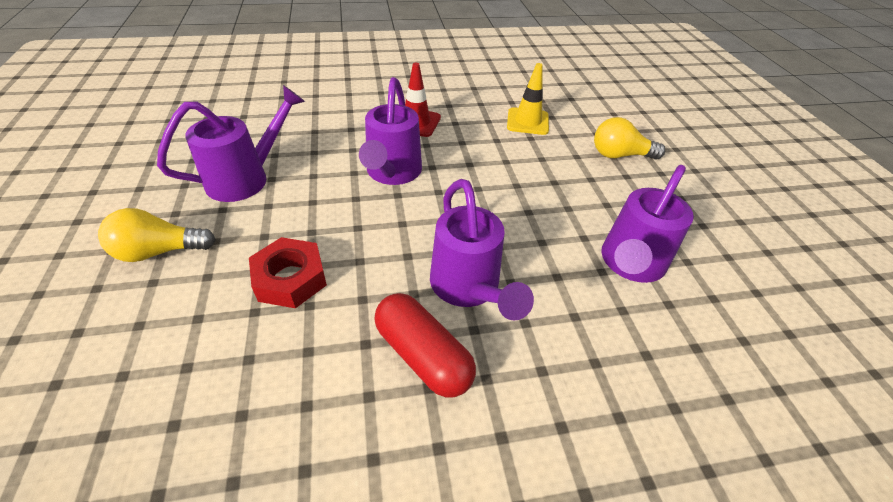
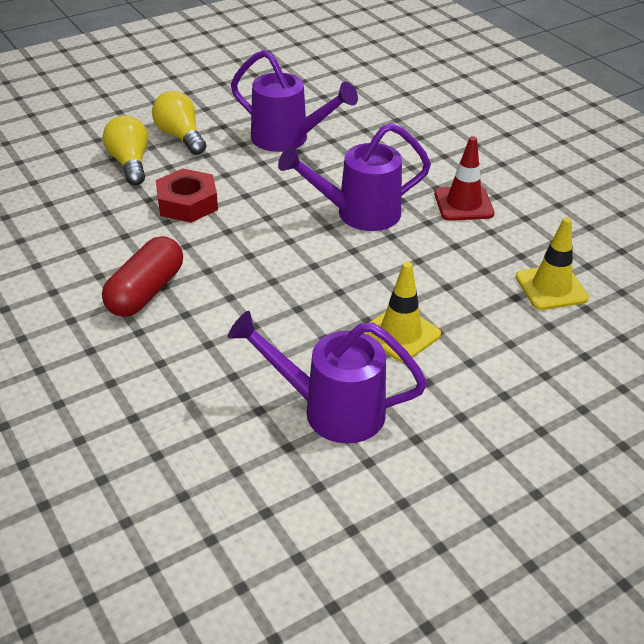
camera: 70 degrees right, 5 degrees down
purple watering can [430,179,534,321] -> none
yellow light bulb [594,117,665,159] -> yellow light bulb moved to [103,115,148,185]
none -> yellow traffic cone [364,262,441,362]

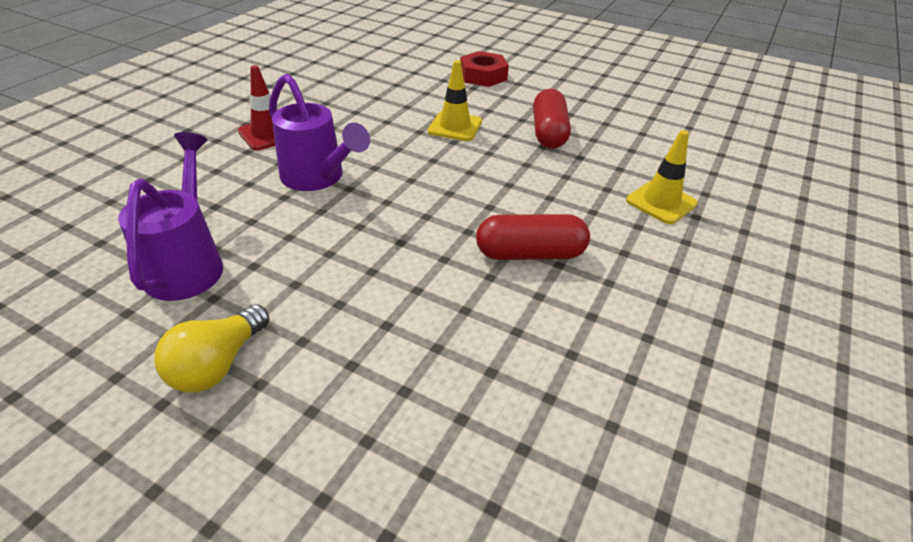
camera: 120 degrees left, 0 degrees up
yellow light bulb [103,115,148,185] -> none
red nut [156,168,218,223] -> red nut moved to [460,51,509,87]
purple watering can [228,311,427,444] -> red capsule [533,89,571,149]
yellow traffic cone [516,217,589,310] -> yellow traffic cone moved to [626,130,698,224]

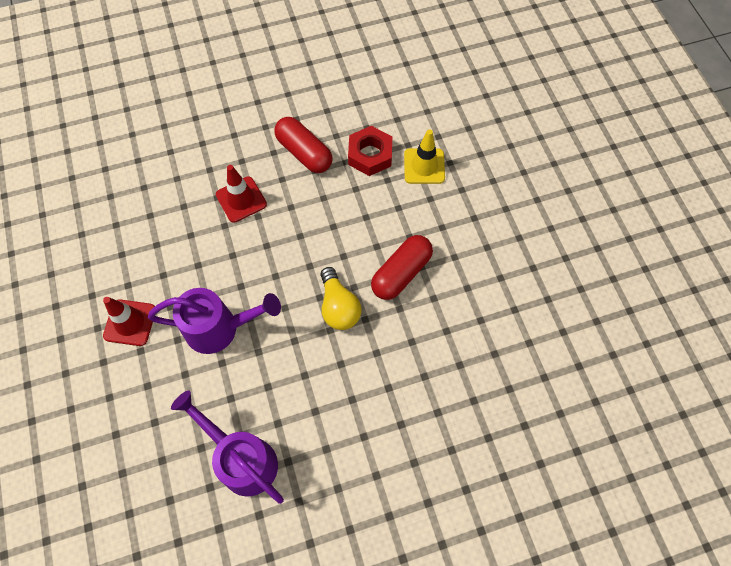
camera: 45 degrees left, 25 degrees up
yellow light bulb [154,304,270,392] -> yellow light bulb moved to [320,267,361,330]
yellow traffic cone [428,60,482,141] -> red traffic cone [216,165,267,223]
red nut [460,51,509,87] -> red nut moved to [348,126,392,176]

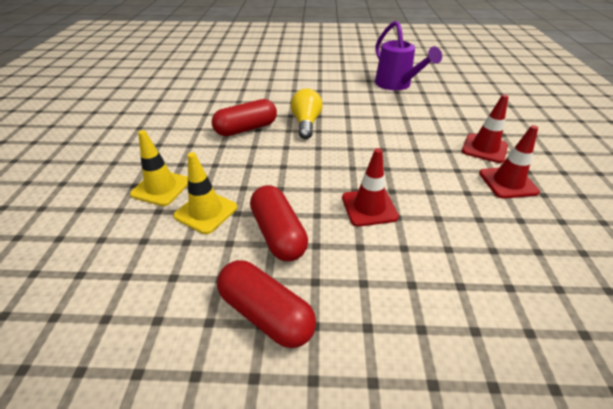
camera: 160 degrees left, 25 degrees down
purple watering can [148,288,281,354] -> none
red nut [348,126,392,176] -> yellow traffic cone [173,152,237,234]
none -> red capsule [217,260,316,348]
none -> red traffic cone [479,125,540,199]

